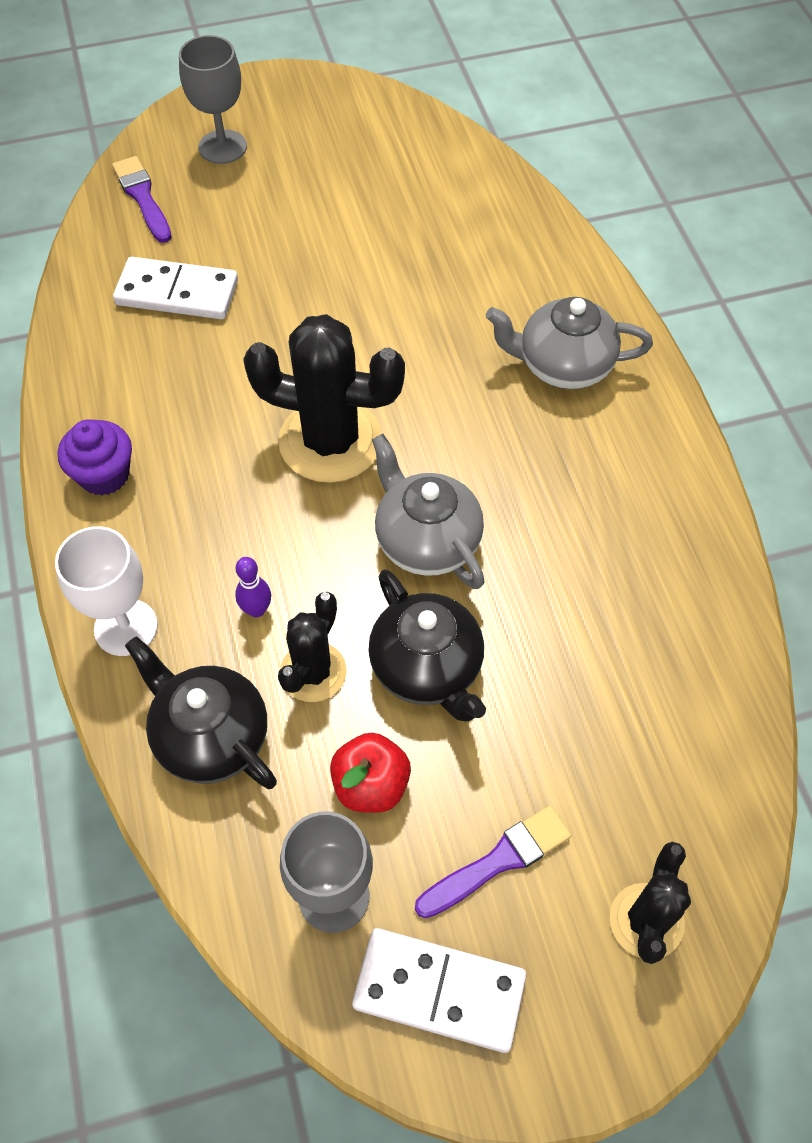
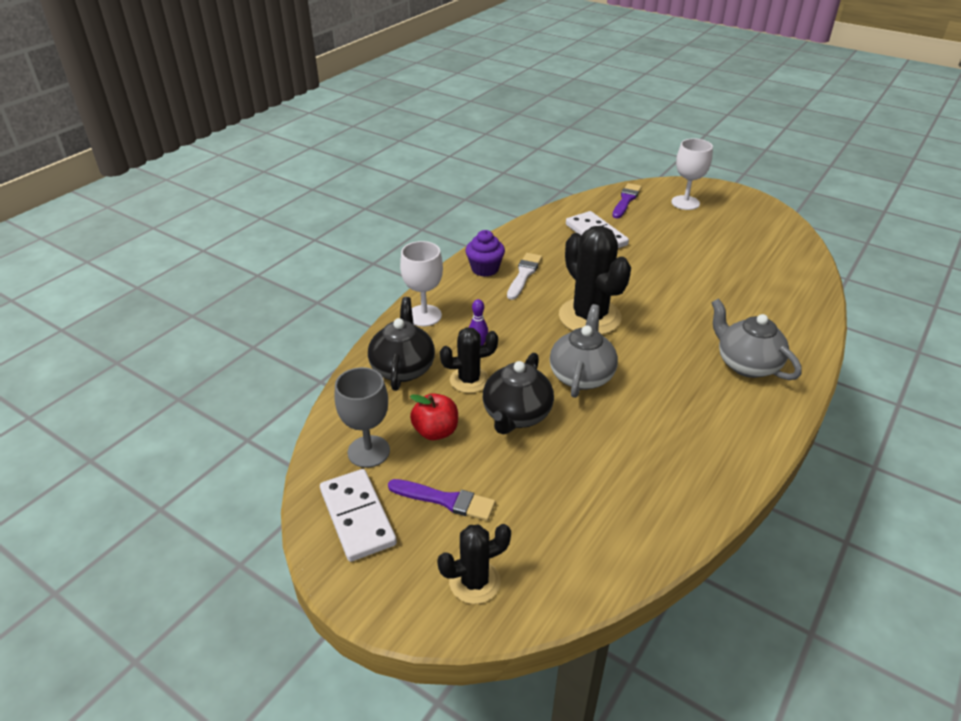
camera: 50 degrees right, 20 degrees down
grey goblet [179,35,247,164] -> white goblet [671,139,713,210]
none -> white brush [507,253,542,300]

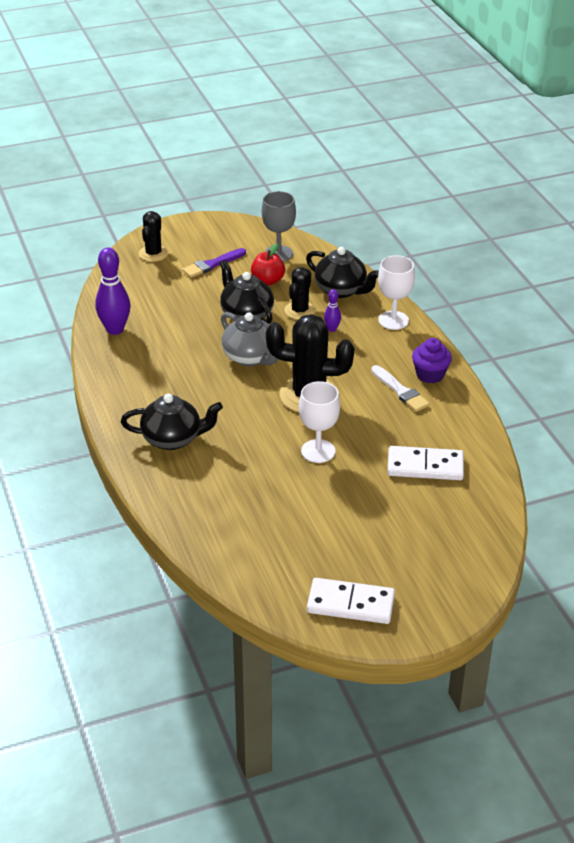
camera: 125 degrees right, 0 degrees up
white domino [320,469,397,562] -> white domino moved to [307,578,395,624]
purple brush [612,183,642,218] -> none
white goblet [671,139,713,210] -> white goblet moved to [299,381,340,463]
grey teapot [711,298,802,380] -> black teapot [121,394,223,450]
none -> purple bowling pin [95,247,130,335]

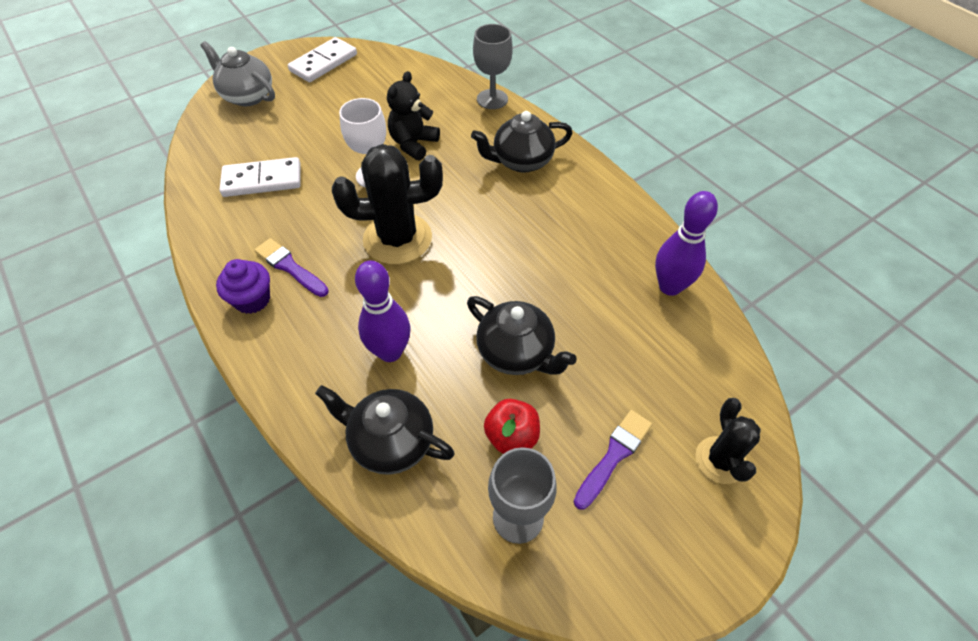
camera: 165 degrees right, 15 degrees up
grey teapot [221,312,278,366] -> grey teapot moved to [200,41,275,106]
black cactus [284,267,316,320] -> none
white domino [307,578,395,624] -> white domino turned 45 degrees counterclockwise [288,37,357,82]
purple bowling pin [324,289,341,332] -> purple bowling pin [355,261,410,362], size x2.00
white brush [371,365,430,412] -> purple brush [254,238,329,297]
white goblet [378,255,415,330] -> none
none -> black teddy bear [387,71,440,161]
none -> grey goblet [473,24,513,109]

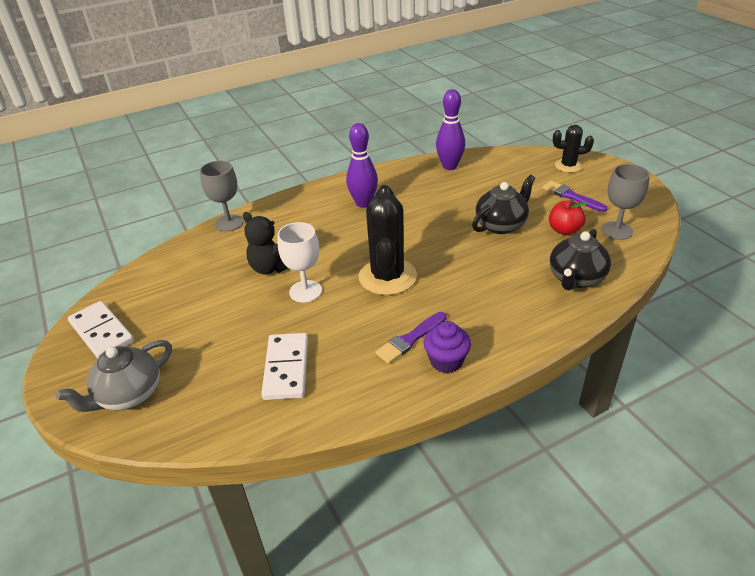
camera: 80 degrees left, 15 degrees down
purple bowling pin [355,261,410,362] -> purple bowling pin moved to [346,123,378,208]
black teapot [471,111,573,173] -> none

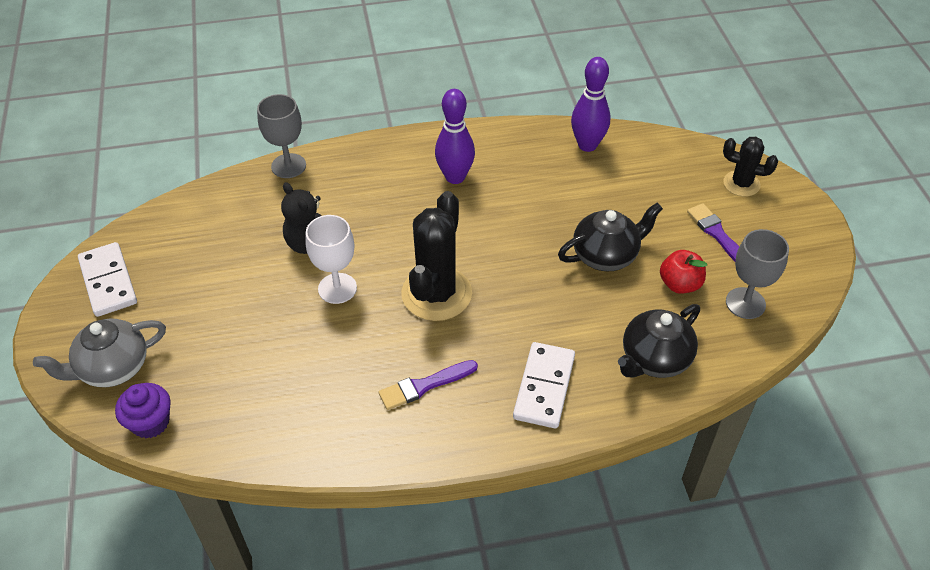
camera: 15 degrees right, 10 degrees up
white domino [261,333,308,400] -> white domino moved to [513,342,575,428]
purple cupcake [424,321,471,373] -> purple cupcake moved to [115,383,171,438]

